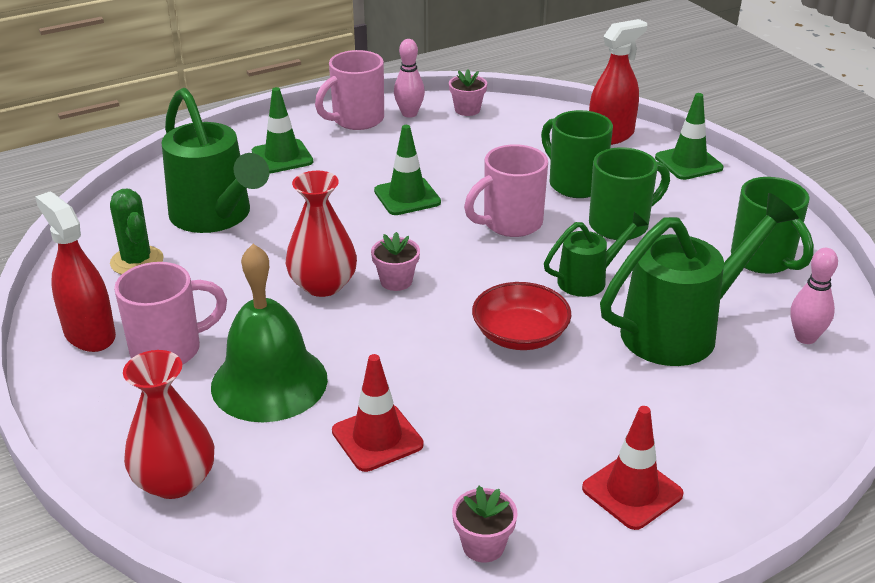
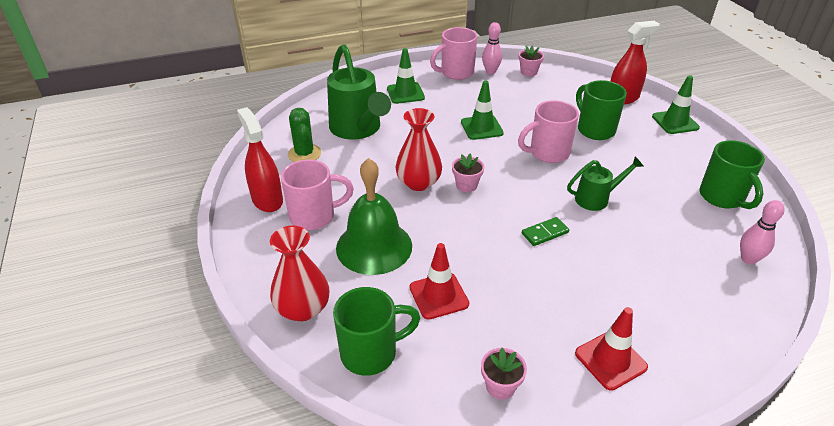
camera: 10 degrees right, 5 degrees up
red bowl [472,282,572,350] -> green domino [522,217,569,246]
green mug [589,147,670,240] -> green mug moved to [333,287,420,376]
green watering can [600,193,799,366] -> none

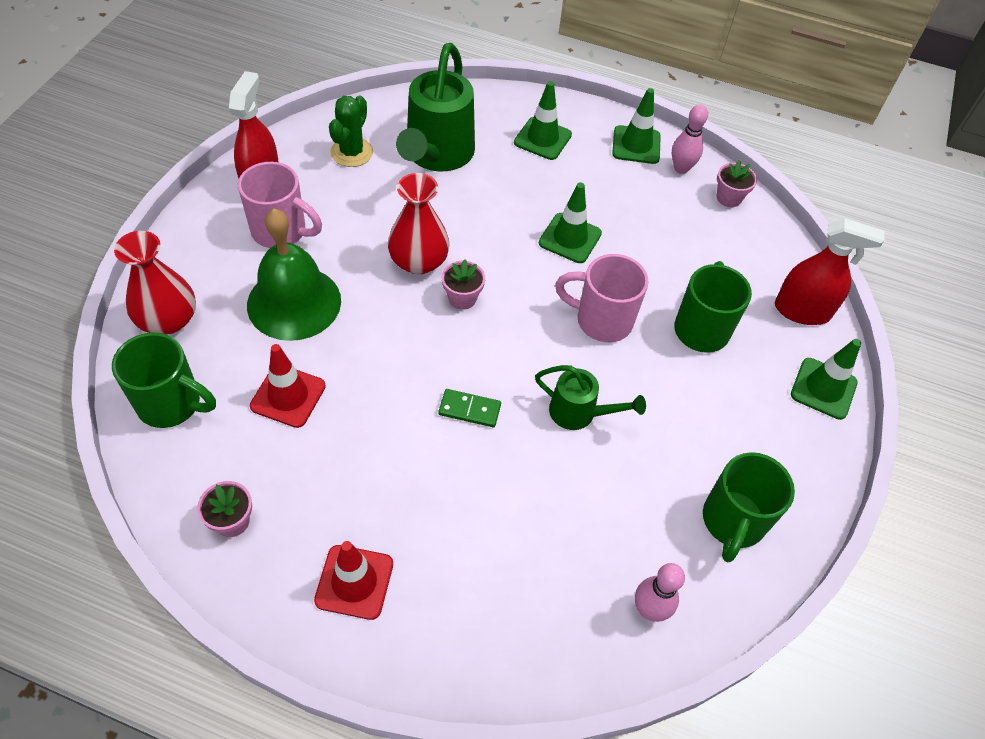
camera: 35 degrees right, 15 degrees up
pink mug [430,27,477,80] -> green traffic cone [612,88,661,164]

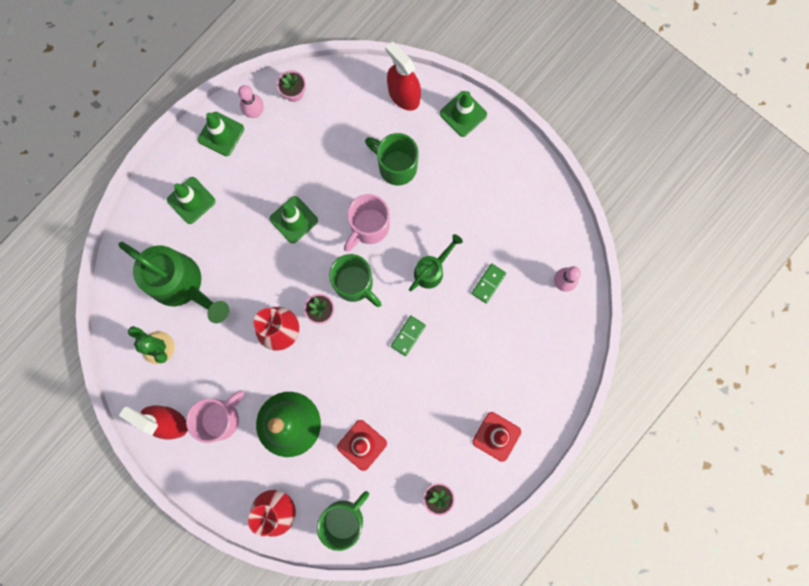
camera: 65 degrees left, 25 degrees up
green mug [703,452,795,562] -> green mug moved to [329,254,382,307]
red spray bottle [775,218,885,325] -> red spray bottle turned 75 degrees counterclockwise [385,42,421,111]
none -> green domino [472,264,506,303]

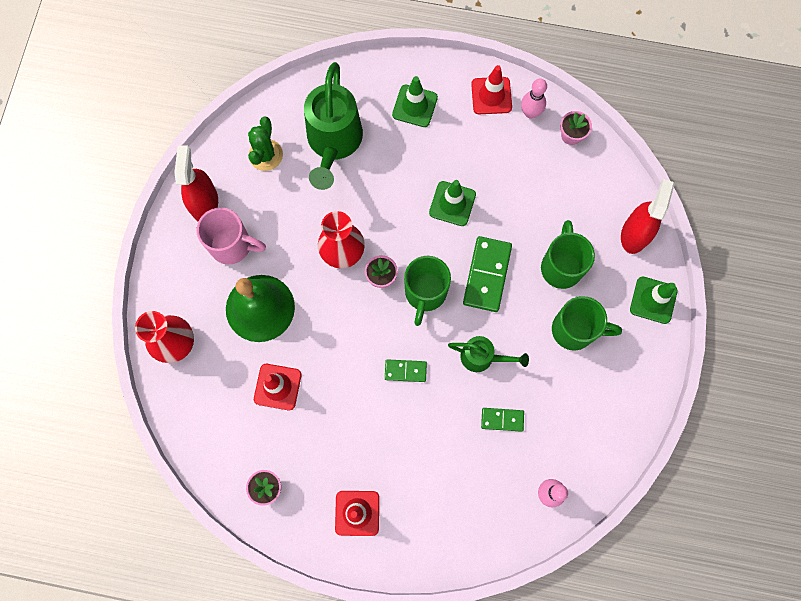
camera: 60 degrees right, 5 degrees down
green traffic cone [198,112,244,156] -> red traffic cone [471,65,512,114]
green mug [317,491,369,551] -> green mug moved to [552,296,622,350]
pink mug [344,194,390,251] -> green domino [463,236,512,312]

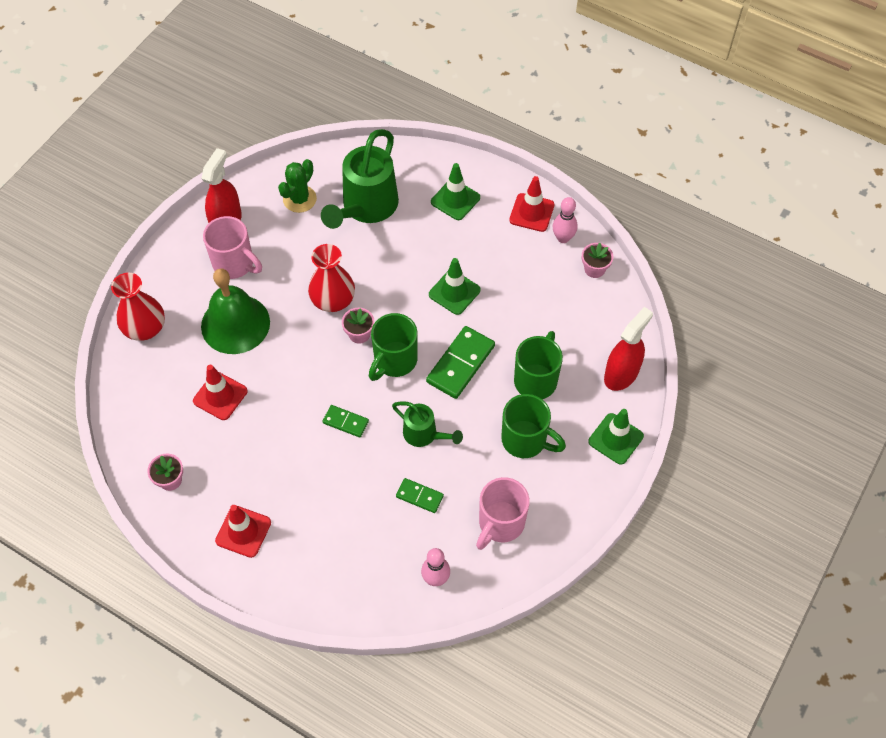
camera: 20 degrees right, 15 degrees down
none -> pink mug [476,477,530,550]

